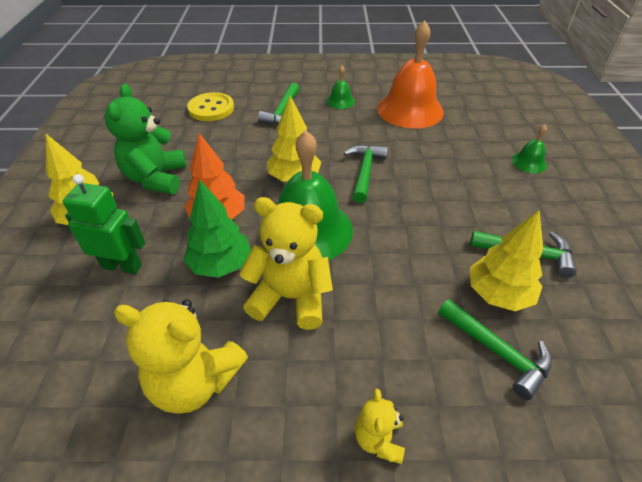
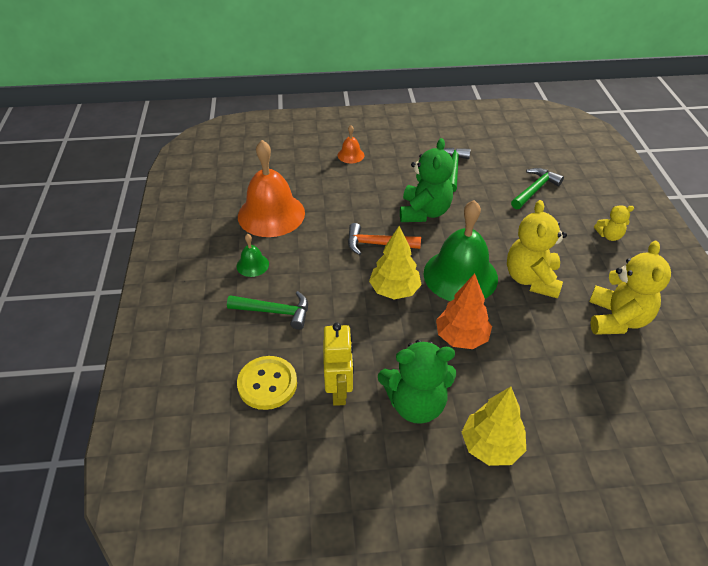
camera: 95 degrees left, 0 degrees up
green robot [63,174,145,274] -> none
green tree [183,179,251,278] -> none
green hammer [344,145,388,203] -> orange hammer [348,223,421,255]
yellow tree [470,210,543,311] -> none
green bell [512,124,547,173] -> orange bell [338,125,364,163]
none -> yellow robot [323,323,354,406]
none -> green teddy bear [400,138,454,222]

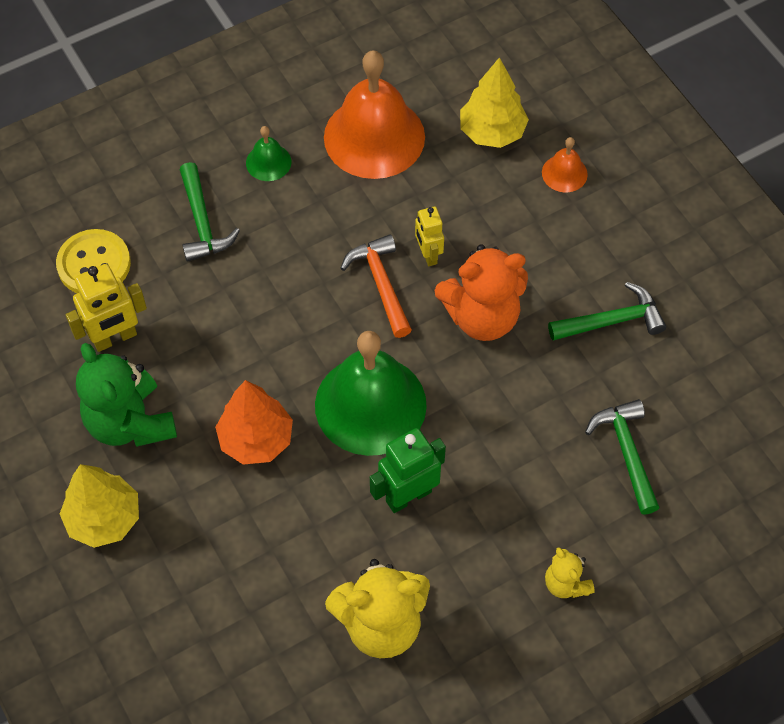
camera: 65 degrees right, 15 degrees up
yellow tree [369,226,422,299] -> yellow tree moved to [460,57,529,148]
green teddy bear [400,138,454,222] -> orange teddy bear [435,244,528,341]
yellow teddy bear [507,200,567,299] -> green robot [370,428,446,513]
green hammer [511,168,564,209] -> green hammer turned 120 degrees counterclockwise [585,399,659,515]
none -> yellow robot [415,207,444,266]

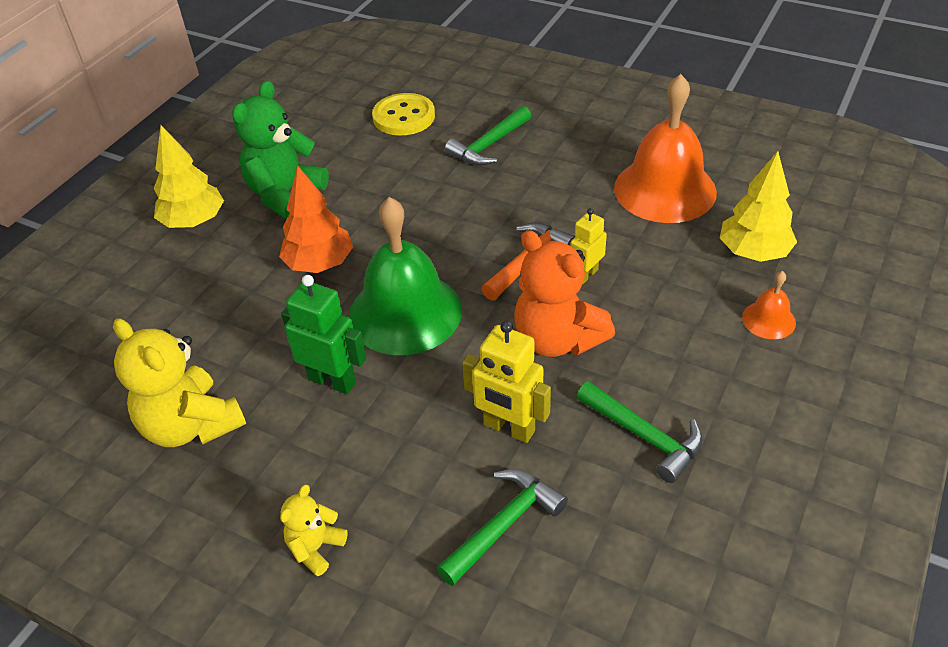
camera: 60 degrees right, 15 degrees down
yellow robot [66,264,147,352] -> yellow robot moved to [462,321,551,443]
green bell [246,126,291,181] -> none

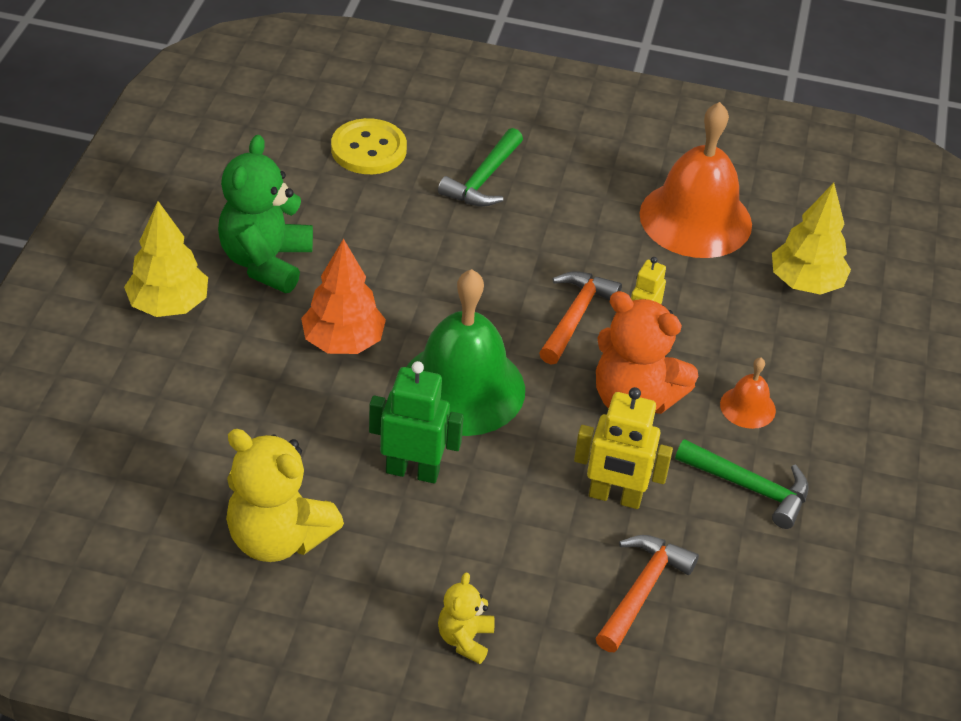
camera: 20 degrees left, 0 degrees up
green hammer [436,469,568,586] -> orange hammer [595,535,699,652]
orange bell [742,271,796,339] -> orange bell moved to [720,358,776,429]

